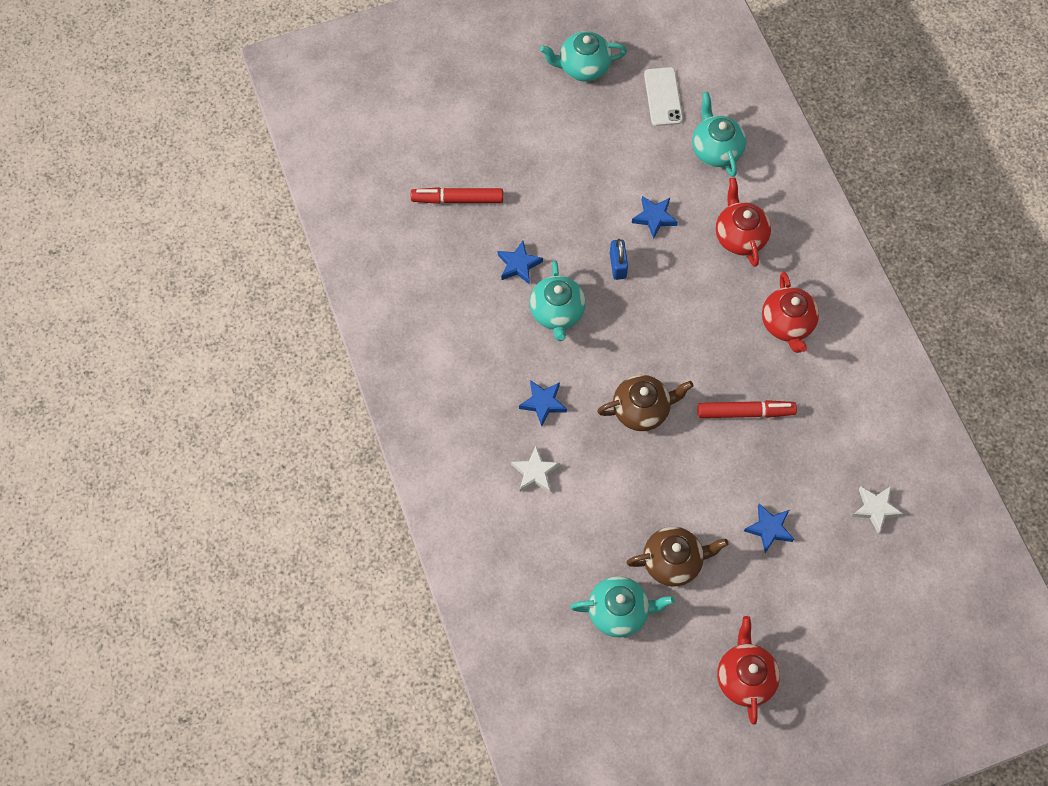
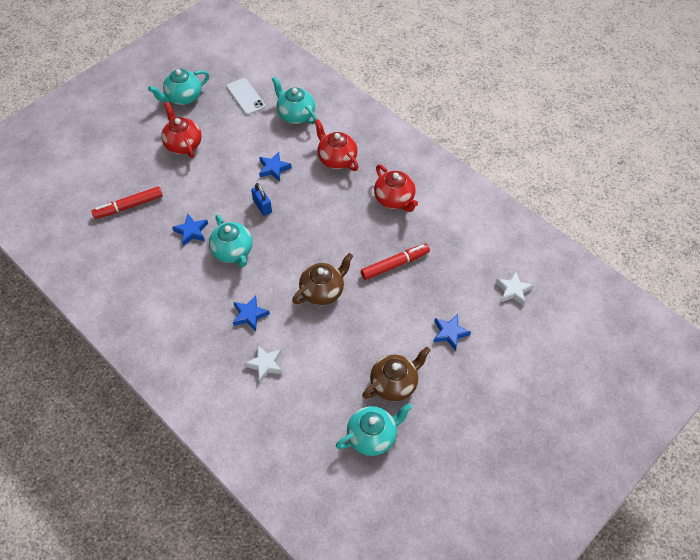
camera: 25 degrees left, 10 degrees down
red teapot [717,616,780,725] -> red teapot moved to [161,102,202,158]

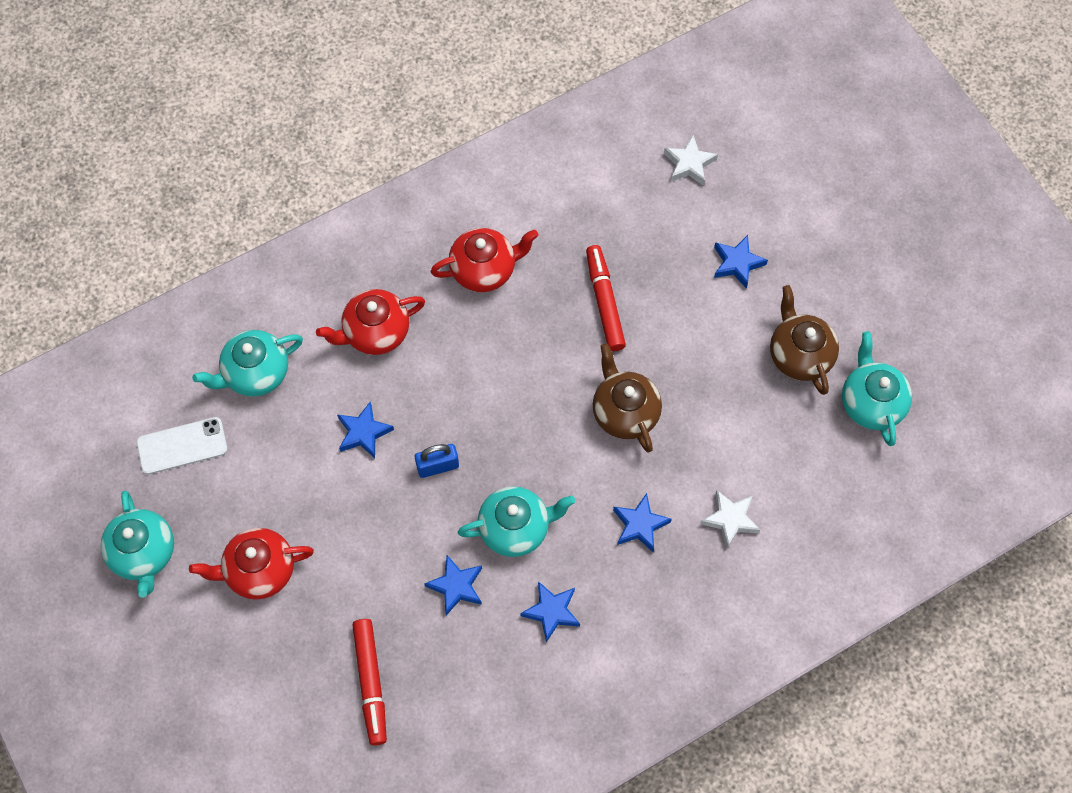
camera: 75 degrees left, 10 degrees up
none -> blue star [520,581,580,643]

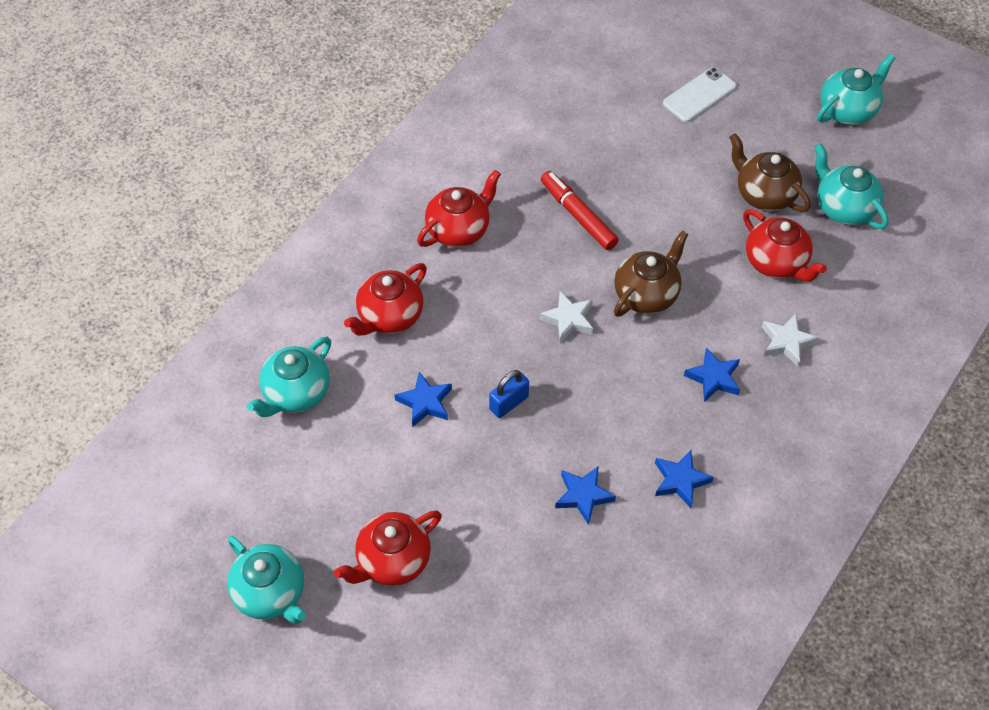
camera: 25 degrees left, 10 degrees down
white phone [136,417,228,475] -> white phone moved to [663,67,737,122]
red marker [352,619,387,746] -> none
turquoise teapot [458,486,575,557] -> turquoise teapot moved to [817,54,895,125]
brown teapot [593,343,662,453] -> brown teapot turned 90 degrees clockwise [614,231,689,317]
white star [664,135,718,186] -> white star moved to [539,291,594,343]
blue star [714,235,768,289] -> none
none -> red teapot [743,209,827,282]

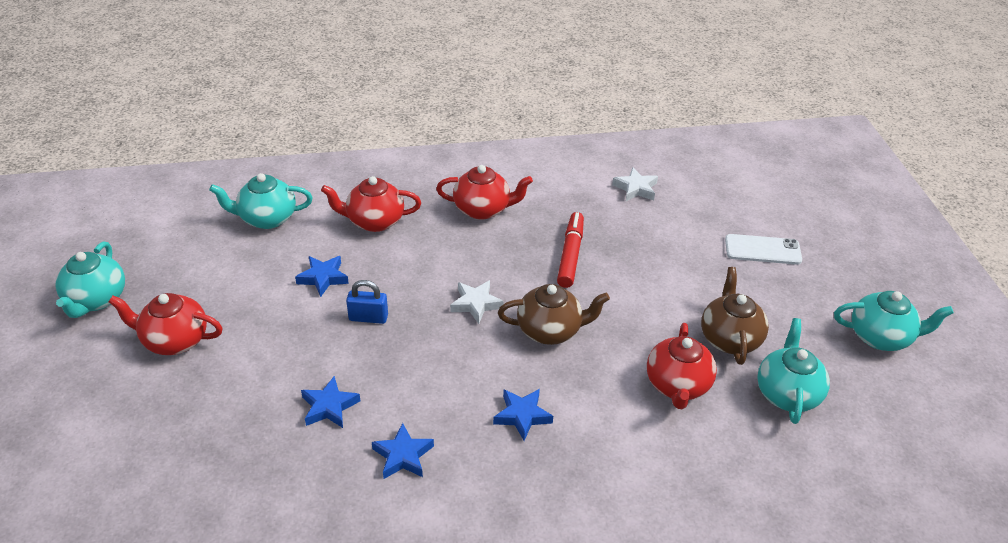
camera: 45 degrees right, 15 degrees down
white star [762,314,819,367] -> white star moved to [612,167,658,201]

